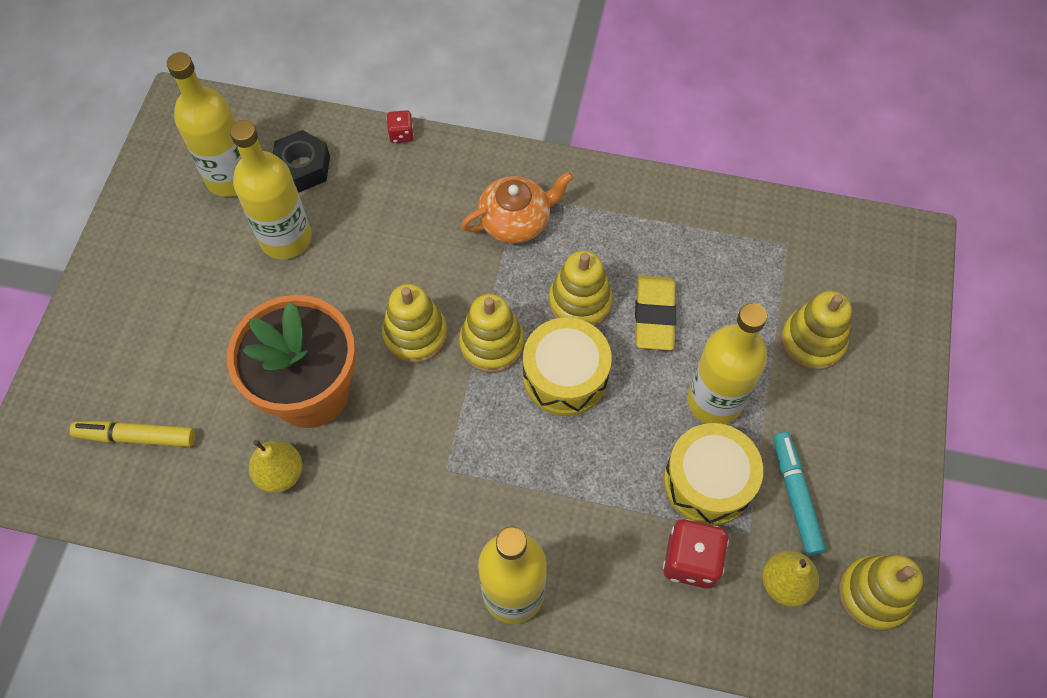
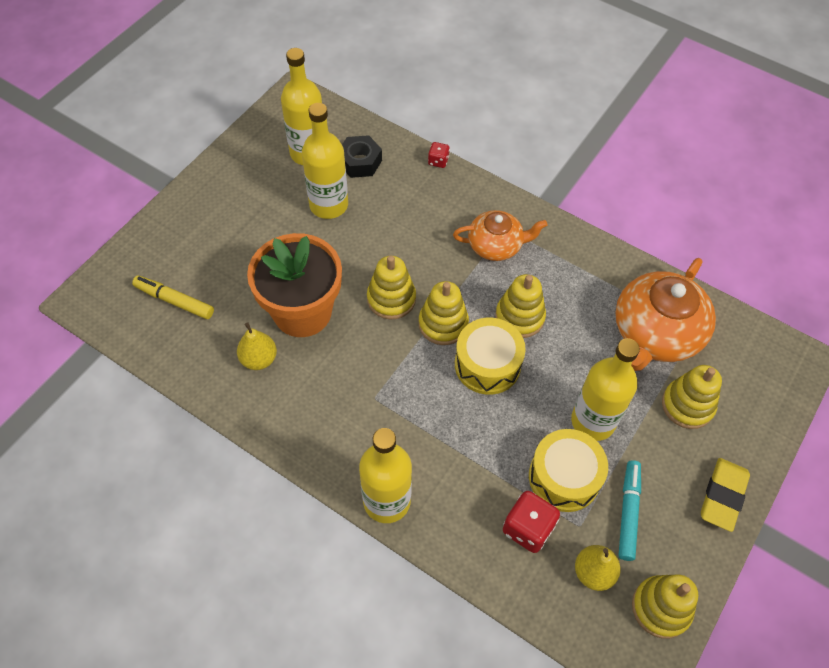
camera: 20 degrees right, 5 degrees down
yellow eraser [635,276,677,350] -> yellow eraser moved to [701,458,750,532]
none -> orange teapot [615,258,716,371]

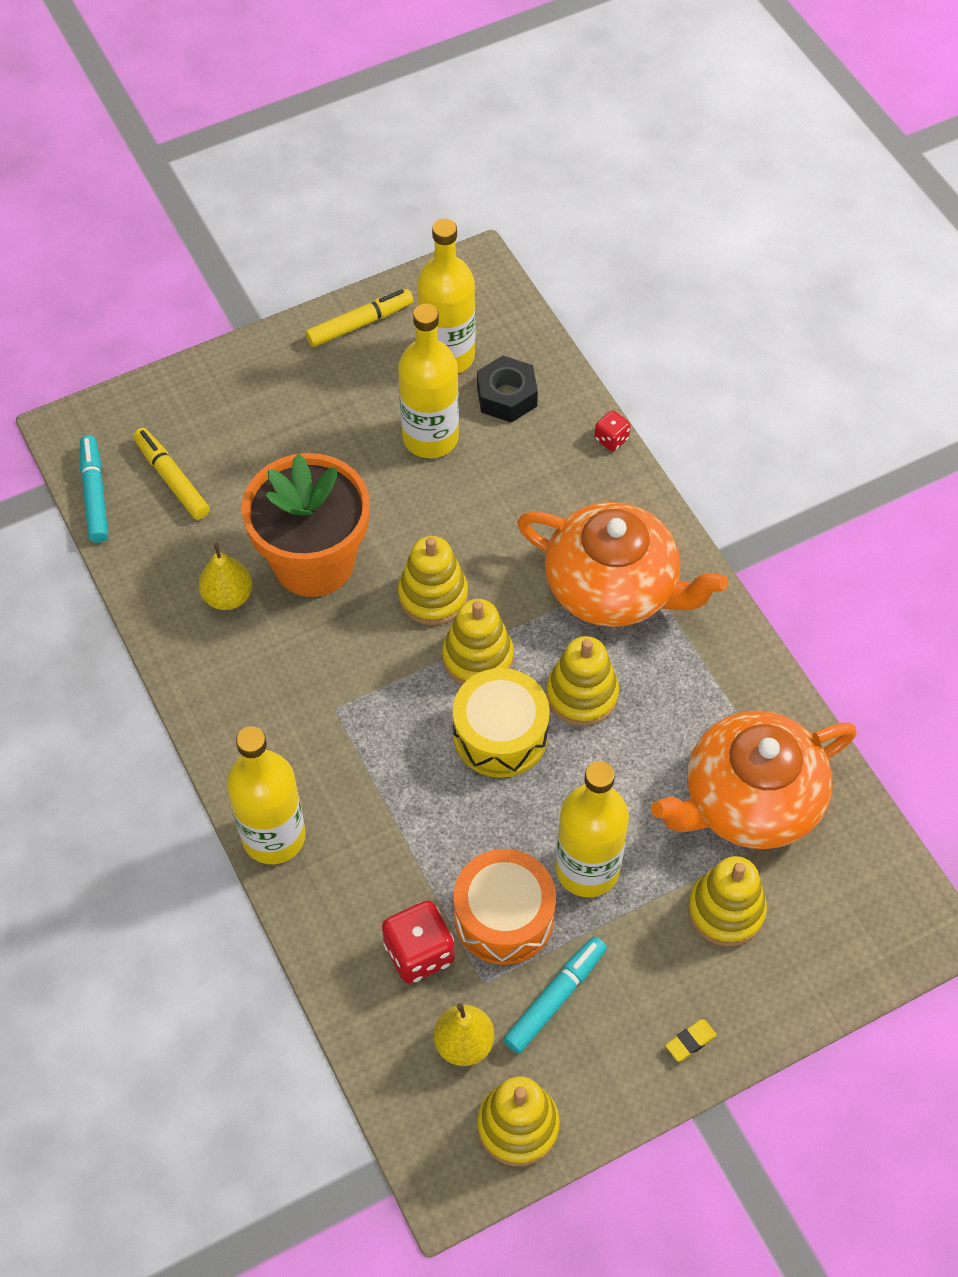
camera: 30 degrees right, 0 degrees up
orange teapot [453,210,547,261] -> orange teapot [517,502,728,627], size x1.63
yellow drum [529,429,608,512] -> orange drum [454,849,556,965]
yellow eraser [701,458,750,532] -> yellow eraser [665,1019,717,1062], size x0.47
none -> turquoise marker [80,435,108,543]
none -> yellow marker [305,289,414,347]

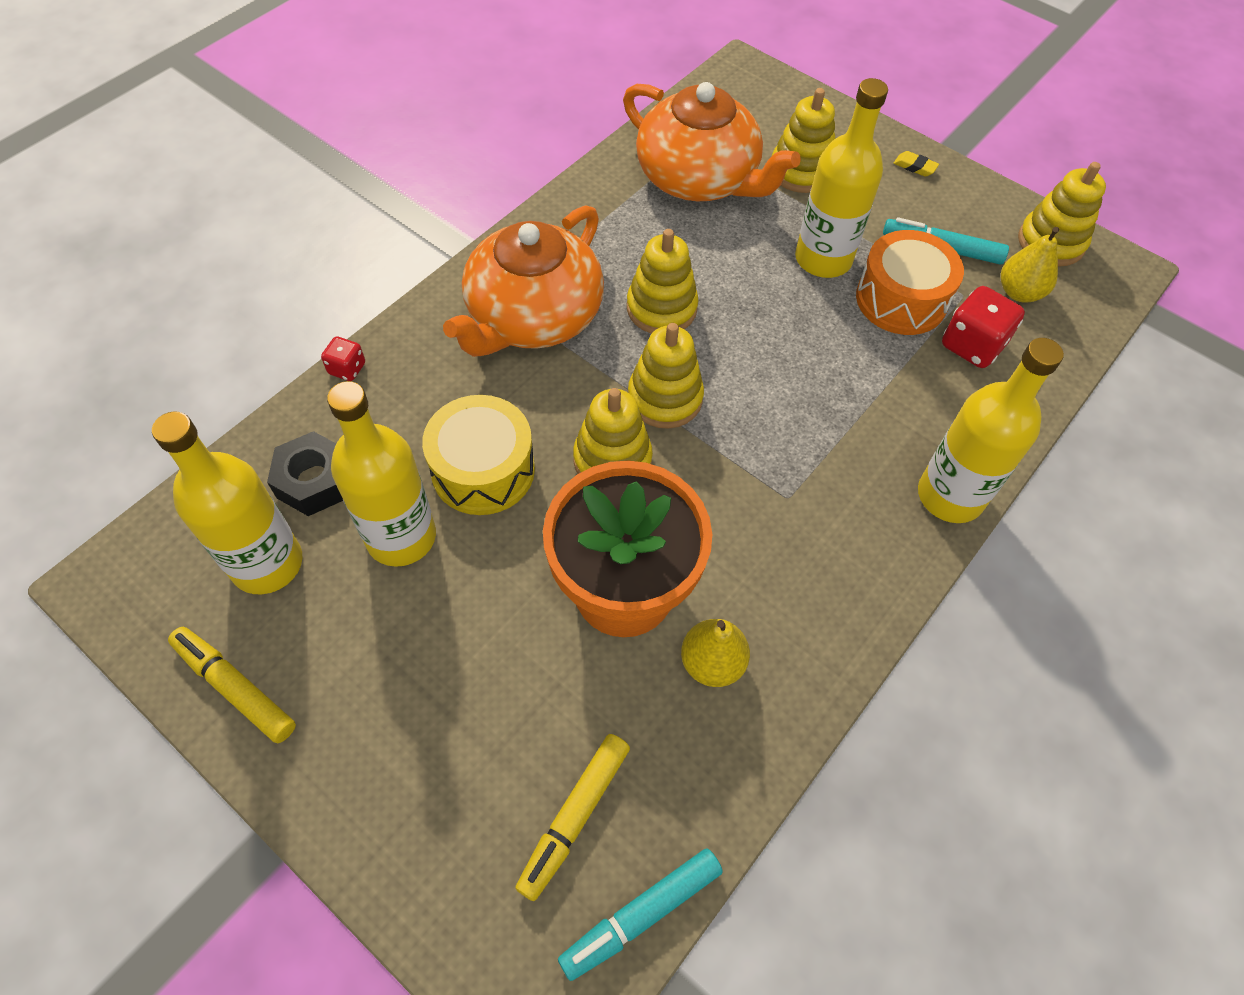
camera: 115 degrees left, 0 degrees up
yellow drum [452,668,550,778] -> yellow drum moved to [422,395,535,515]
orange teapot [517,502,728,627] -> orange teapot turned 150 degrees counterclockwise [443,205,604,357]

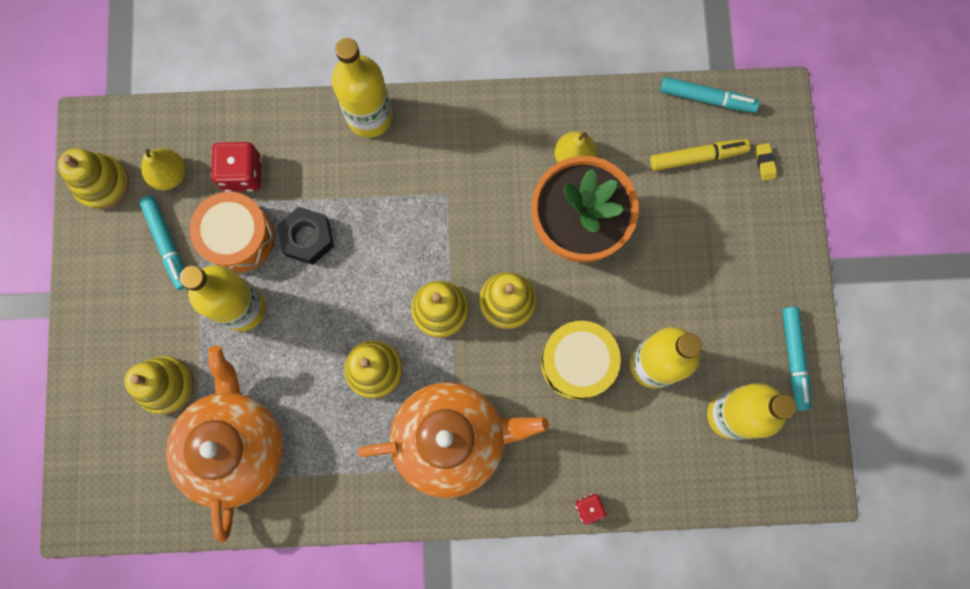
camera: 130 degrees left, 20 degrees up
yellow marker [168,627,296,743] -> turquoise marker [782,307,812,411]
black nut [267,431,343,516] -> black nut moved to [277,207,334,265]
yellow eraser [894,151,939,177] -> yellow eraser moved to [755,143,777,181]

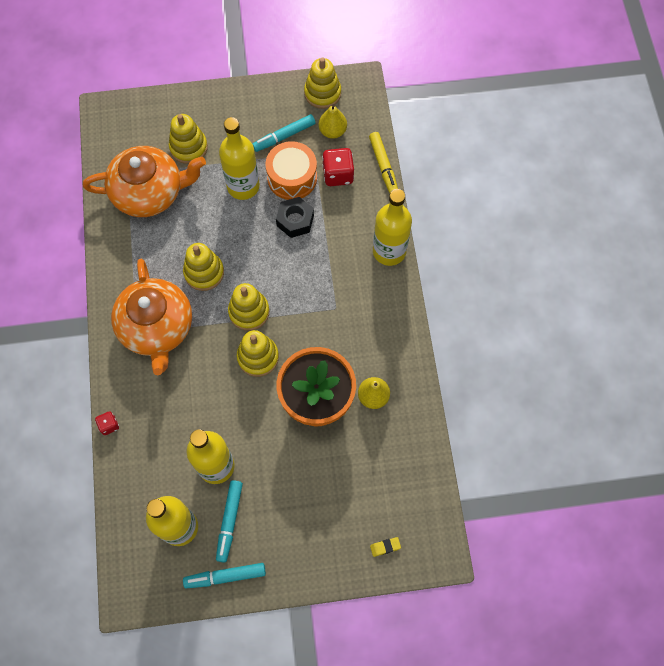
camera: 85 degrees right, 10 degrees down
yellow drum [541,321,621,400] -> none
yellow marker [650,139,750,171] -> yellow marker moved to [369,132,398,193]
turquoise marker [660,77,760,113] -> turquoise marker moved to [216,480,243,563]

